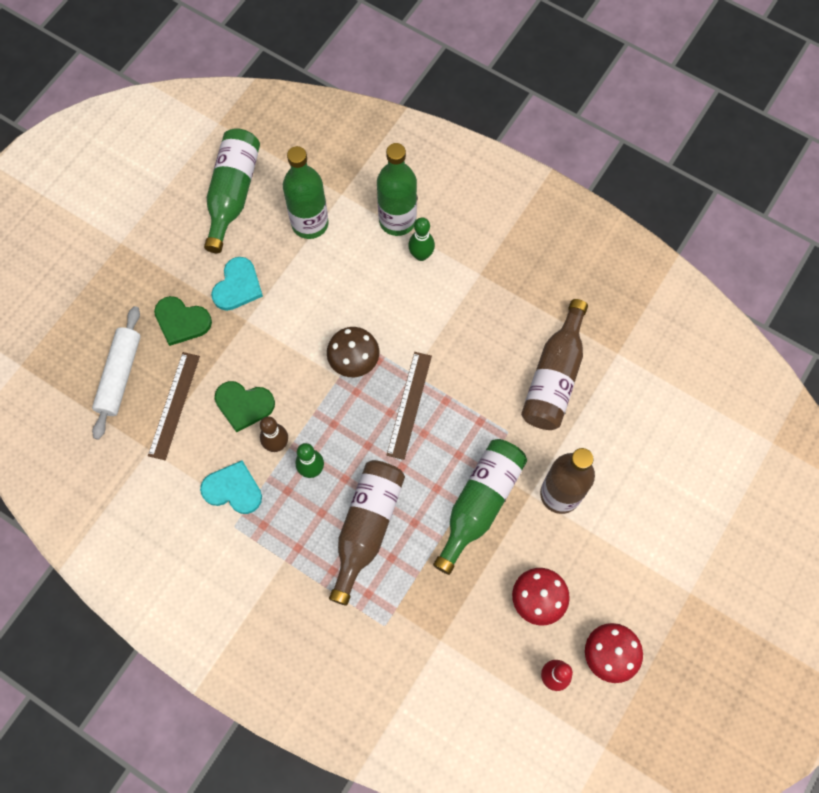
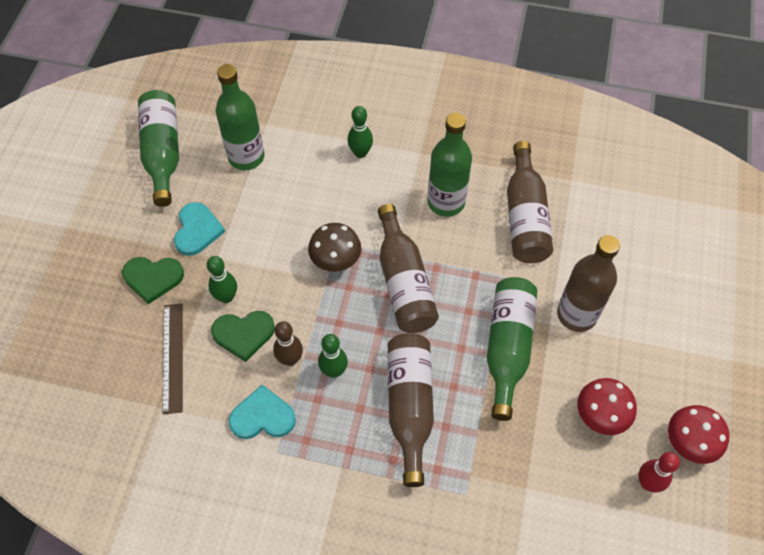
camera: 20 degrees left, 10 degrees down
white rolling pin [92,306,141,440] -> none
green bottle [377,143,417,236] -> green bottle moved to [428,113,472,217]
brown ruler [387,352,432,460] -> brown bottle [378,204,439,333]
none -> green bowling pin [207,256,237,303]

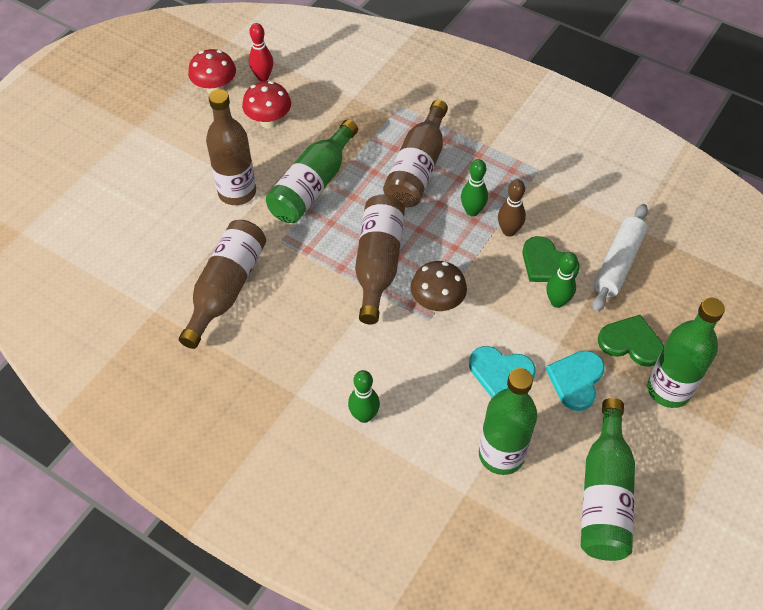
camera: 160 degrees left, 5 degrees down
brown ruler [163,304,183,414] -> white rolling pin [592,204,648,312]
green heart [211,311,275,362] -> green heart turned 150 degrees counterclockwise [522,236,580,282]
turquoise heart [229,385,296,439] -> turquoise heart moved to [469,346,536,398]
green bottle [428,113,472,217] -> green bottle moved to [647,298,725,408]

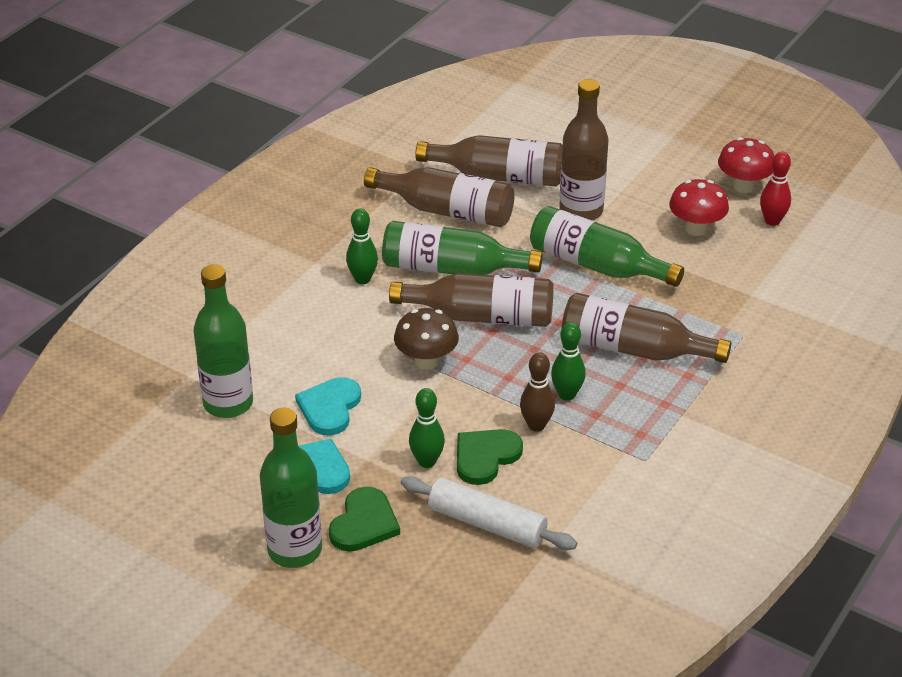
camera: 90 degrees right, 15 degrees down
green bowling pin [348,370,380,423] -> green bowling pin moved to [346,208,378,284]
green bottle [581,398,635,561] -> green bottle moved to [382,221,543,275]
none -> brown bottle [415,135,563,187]

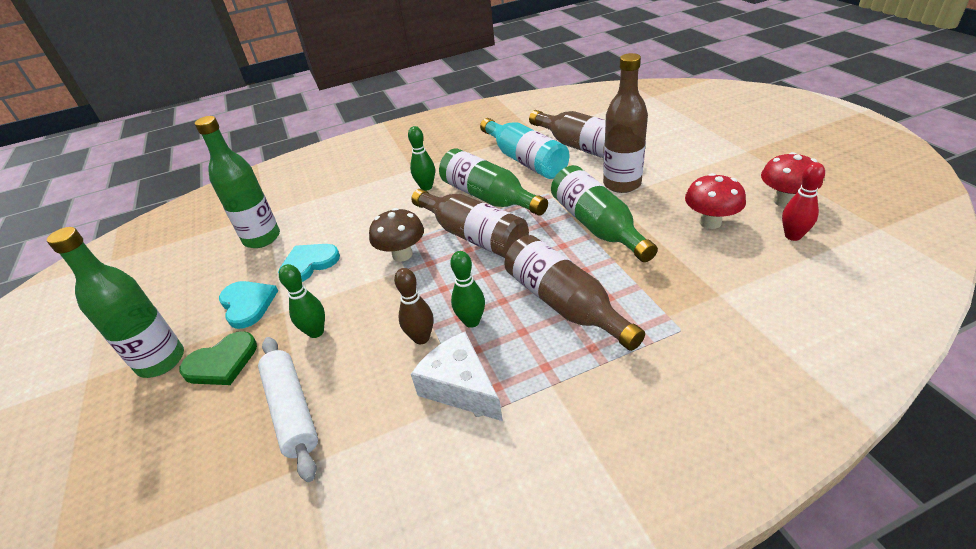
camera: 40 degrees right, 0 degrees up
brown bottle [364,167,515,227] -> turquoise bottle [480,118,569,179]
green heart [457,429,523,485] -> none
none -> white cheese [411,332,503,421]

